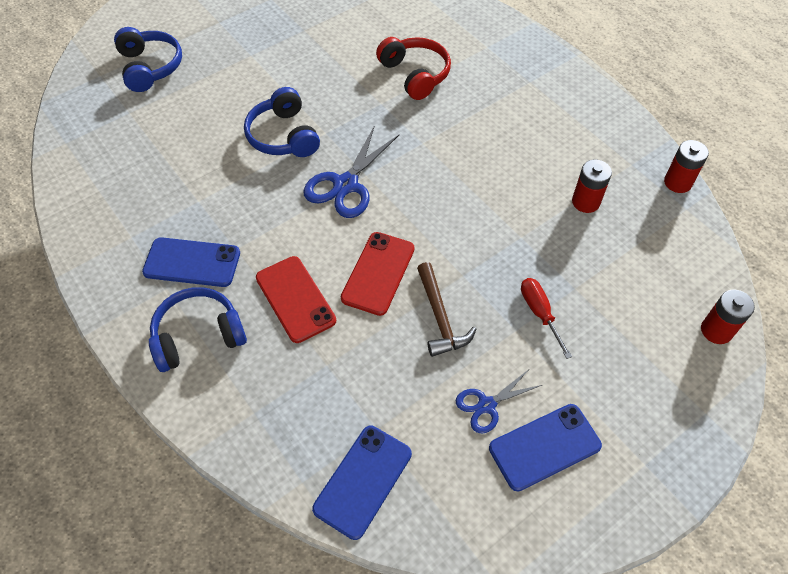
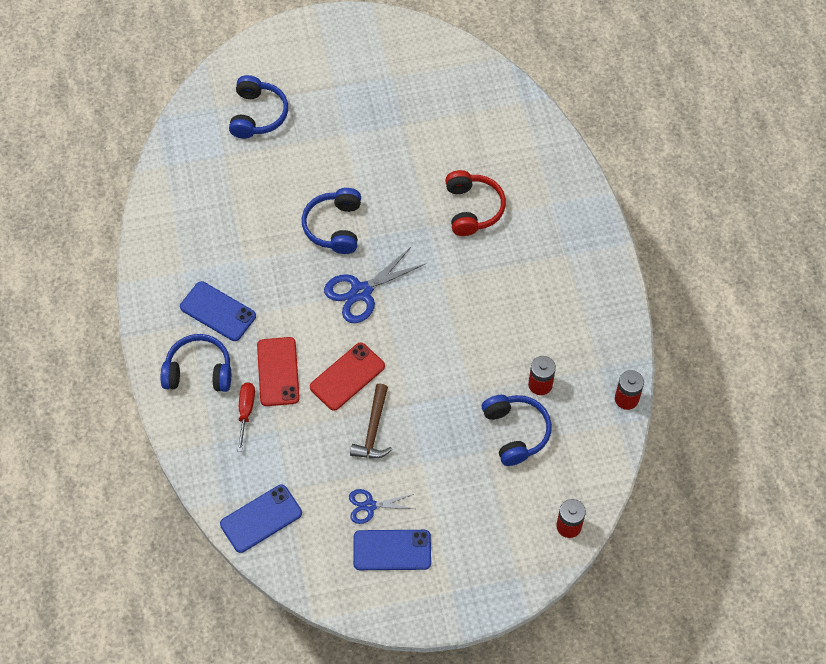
camera: 25 degrees right, 5 degrees up
red screwdriver [521,278,572,359] -> red screwdriver moved to [237,382,255,451]
none -> blue headphones [482,395,552,466]

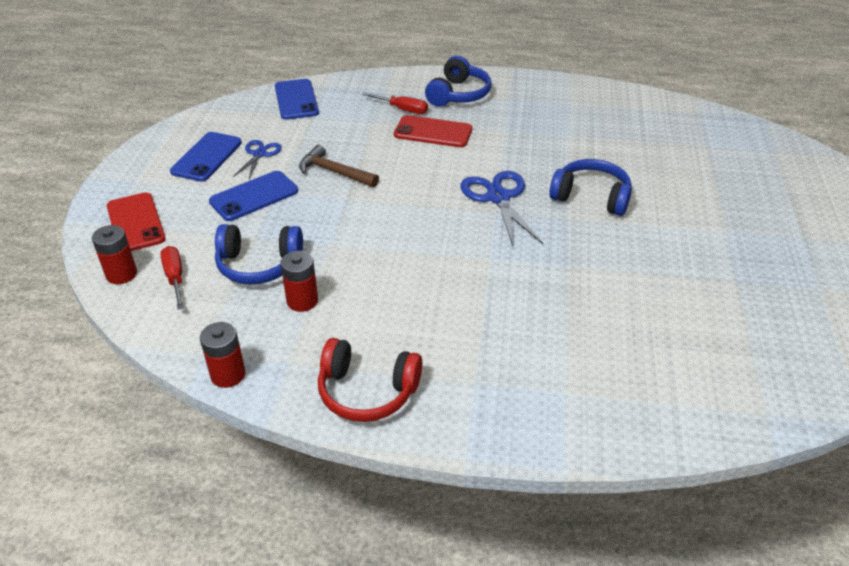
camera: 110 degrees right, 20 degrees down
blue phone [180,281,256,341] -> blue phone moved to [209,171,298,221]
blue headphones [229,75,288,139] -> none
red phone [310,343,385,411] -> red phone moved to [107,192,166,251]
red headphones [445,170,506,236] -> red headphones moved to [318,338,422,422]
none -> red screwdriver [160,246,184,310]

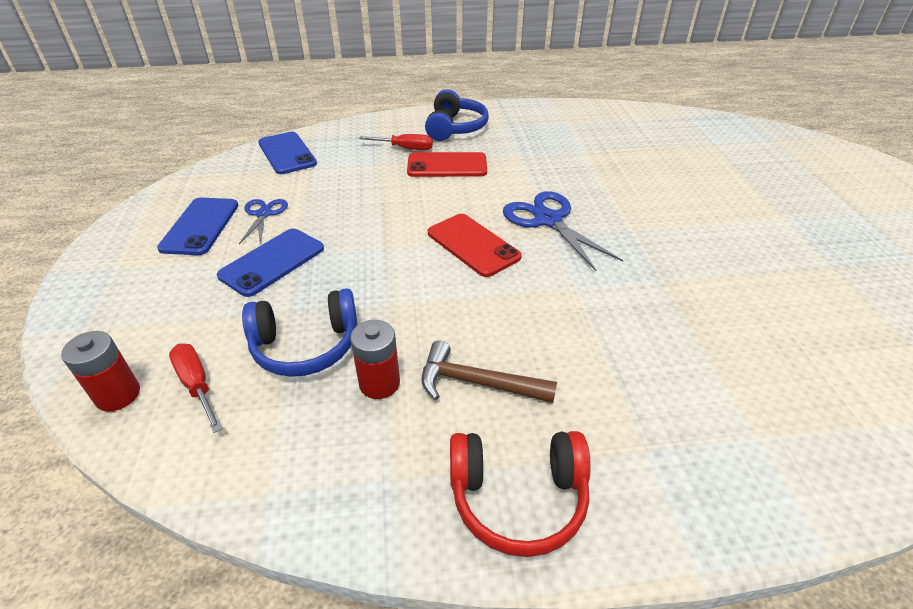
camera: 15 degrees left, 0 degrees up
red phone [107,192,166,251] -> red phone moved to [428,214,522,277]
red battery [200,322,245,388] -> none
brown hammer [299,145,379,188] -> brown hammer moved to [422,340,557,403]
blue headphones [549,159,632,216] -> none

